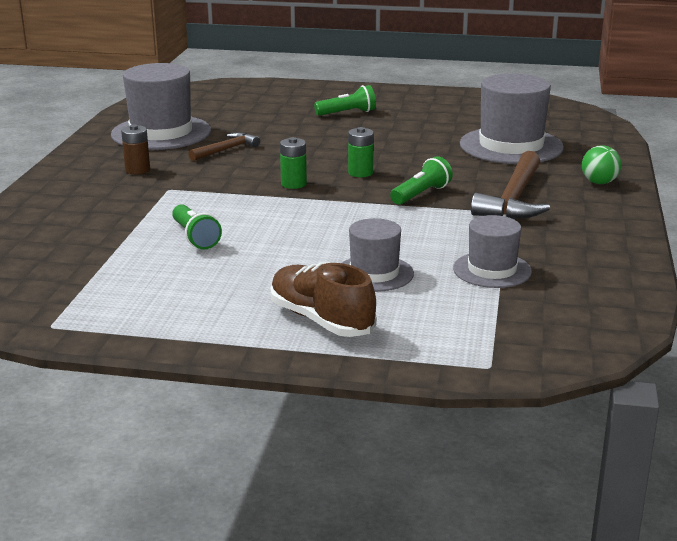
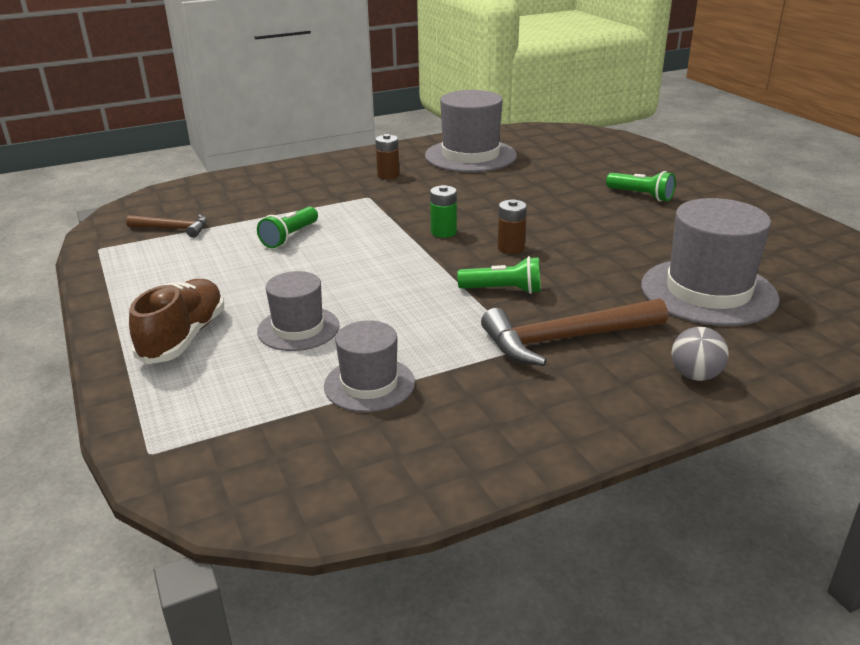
camera: 55 degrees right, 5 degrees up
brown hammer [188,132,260,161] -> brown hammer moved to [126,214,207,238]
green battery [348,127,374,177] -> brown battery [498,199,527,254]
green ball [582,145,621,184] -> grey ball [671,327,729,381]

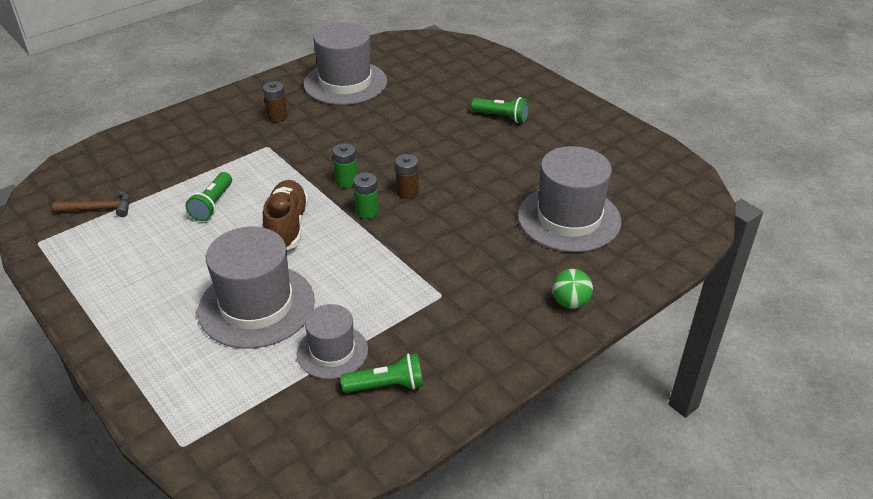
camera: 15 degrees left, 10 degrees up
brown shoe [129,279,224,364] -> brown shoe moved to [263,180,309,250]
grey hat [257,271,340,351] -> grey hat [198,227,315,349], size x1.72
green flashlight [457,256,541,294] -> green flashlight moved to [341,353,423,393]
brown hammer [481,298,668,366] -> none
grey ball [671,327,729,381] -> green ball [553,269,593,309]
none -> green battery [353,172,379,219]

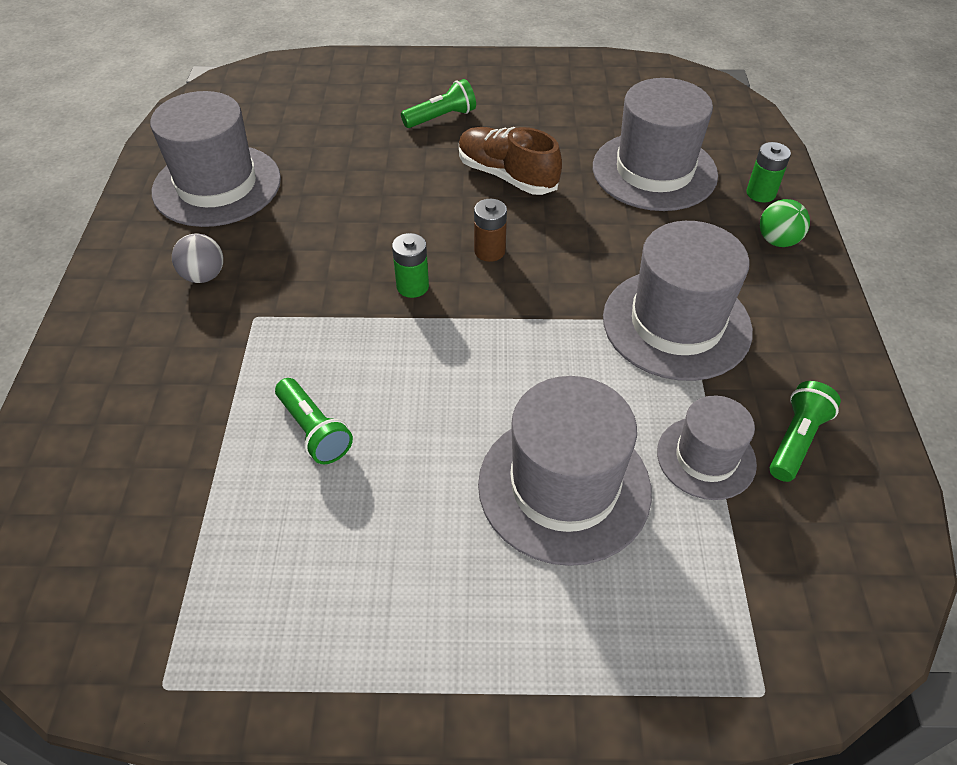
camera: 50 degrees left, 10 degrees up
brown hammer [52,190,130,217] -> none
brown battery [263,81,288,122] -> grey ball [172,233,223,283]
brown shoe [263,180,309,250] -> brown shoe moved to [459,127,562,195]
green battery [353,172,379,219] -> green battery moved to [746,142,791,203]
none -> grey hat [603,221,753,381]

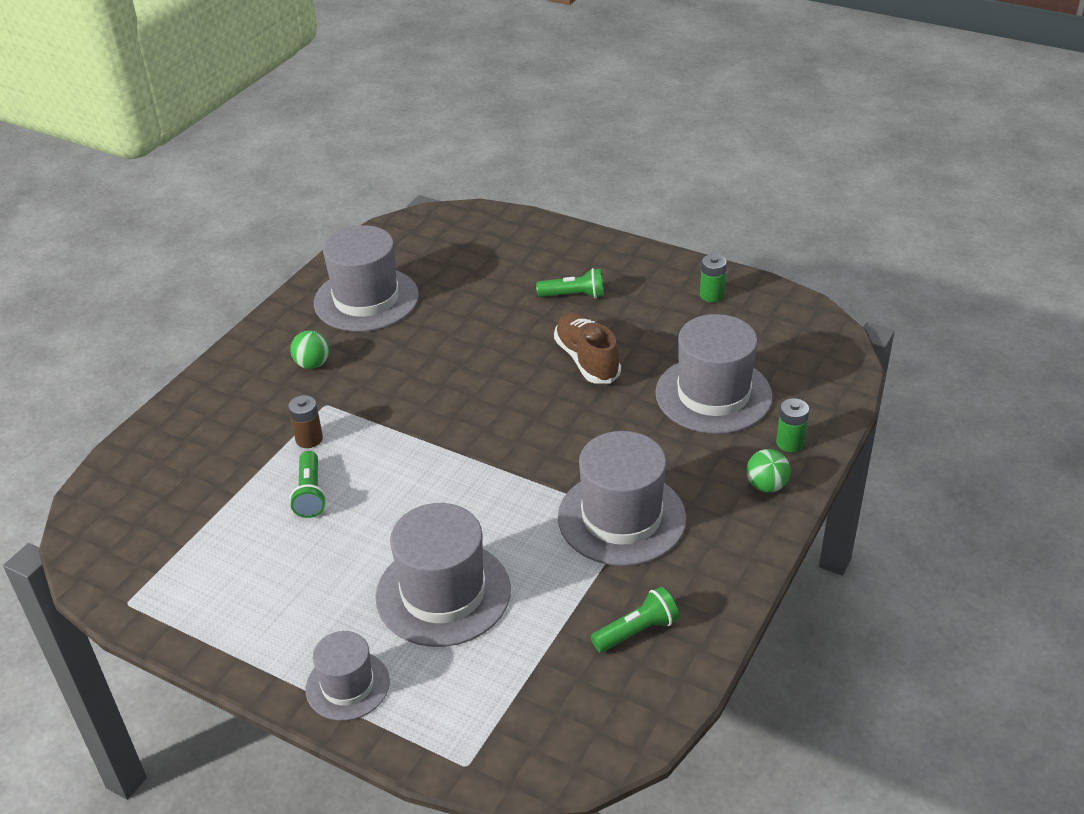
camera: 30 degrees right, 10 degrees down
grey ball [172,233,223,283] -> green ball [290,331,329,369]
green battery [392,233,429,298] -> green battery moved to [700,254,727,303]
brown battery [474,199,507,262] -> brown battery moved to [288,395,323,448]
grey hat [657,395,757,500] -> grey hat moved to [306,631,390,721]

